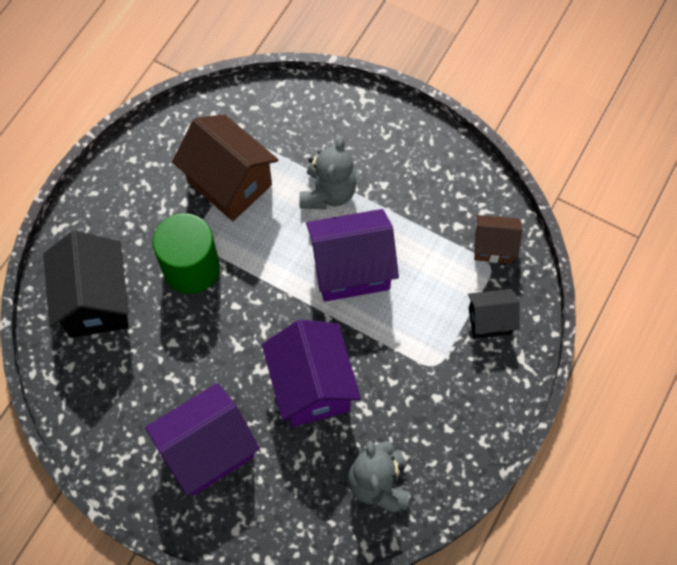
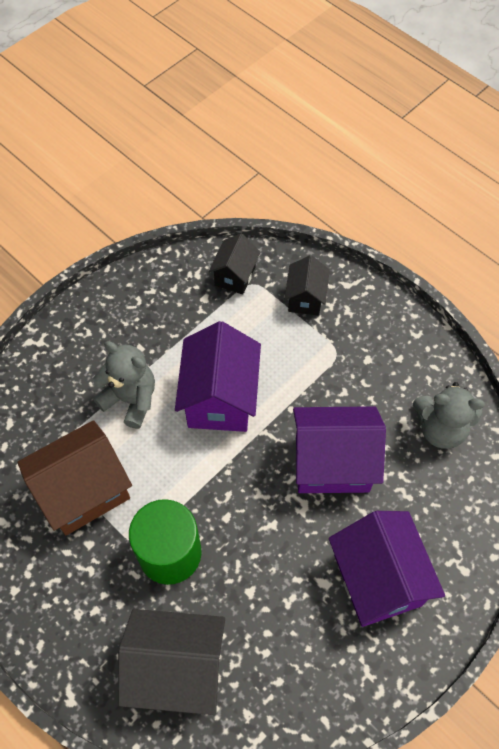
camera: 75 degrees left, 5 degrees down
brown house [474,215,522,263] -> black house [209,234,261,294]

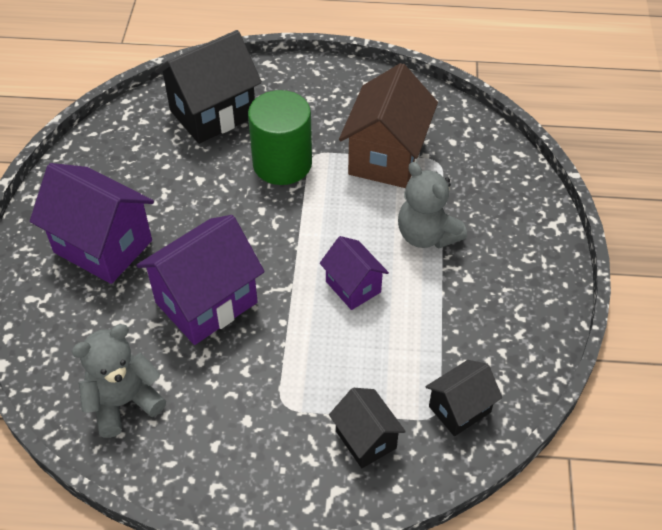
camera: 140 degrees right, 10 degrees down
grey teddy bear [93,341,155,429] -> grey teddy bear turned 60 degrees clockwise [398,162,467,249]
purple house [175,321,261,432] -> purple house [320,236,389,310], size x0.56
black house [209,234,261,294] -> black house turned 75 degrees clockwise [425,360,502,436]

